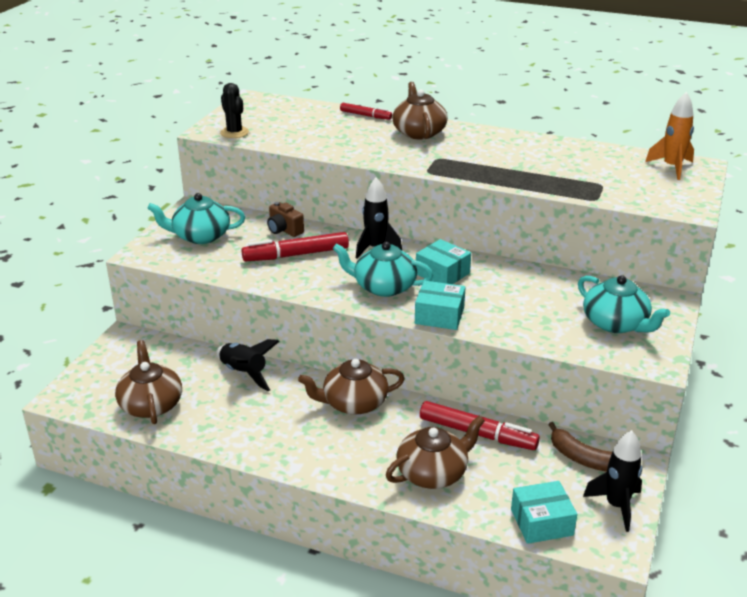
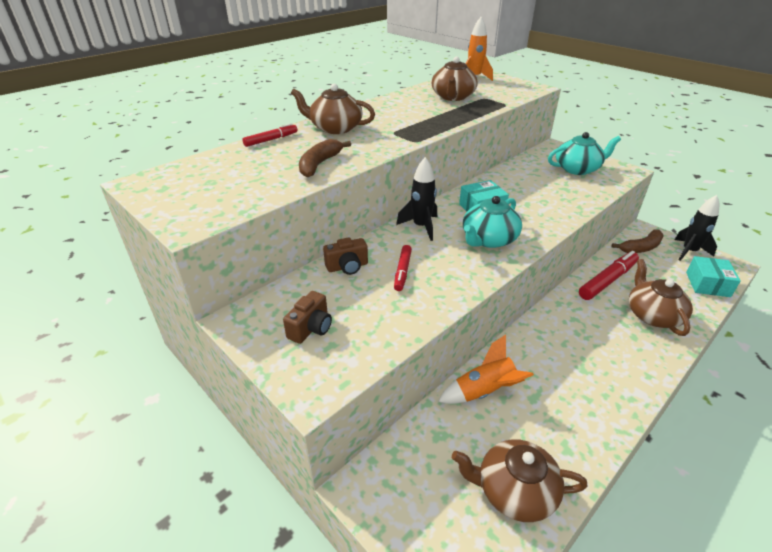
camera: 65 degrees left, 5 degrees up
turquoise teapot [147,193,245,244] -> brown camera [283,291,332,344]
black rocket [216,339,280,391] -> orange rocket [438,334,534,404]
black cactus [220,83,249,138] -> none
red marker [242,232,349,262] -> red marker [394,245,412,291], size x0.58
brown teapot [298,359,405,415] -> brown teapot moved to [432,57,478,101]
turquoise box [415,281,466,330] -> none
none -> brown banana [299,139,351,177]

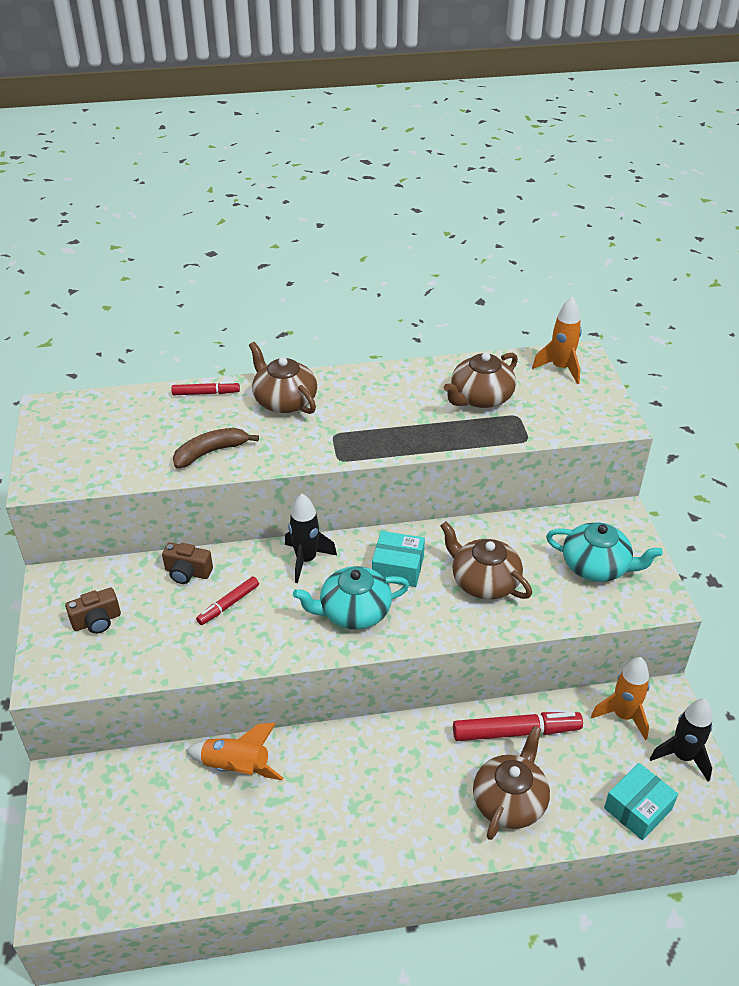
camera: 35 degrees right, 5 degrees up
brown teapot [452,439,587,522] -> brown teapot moved to [440,521,532,600]
brown banana [611,230,664,253] -> orange rocket [591,657,650,740]

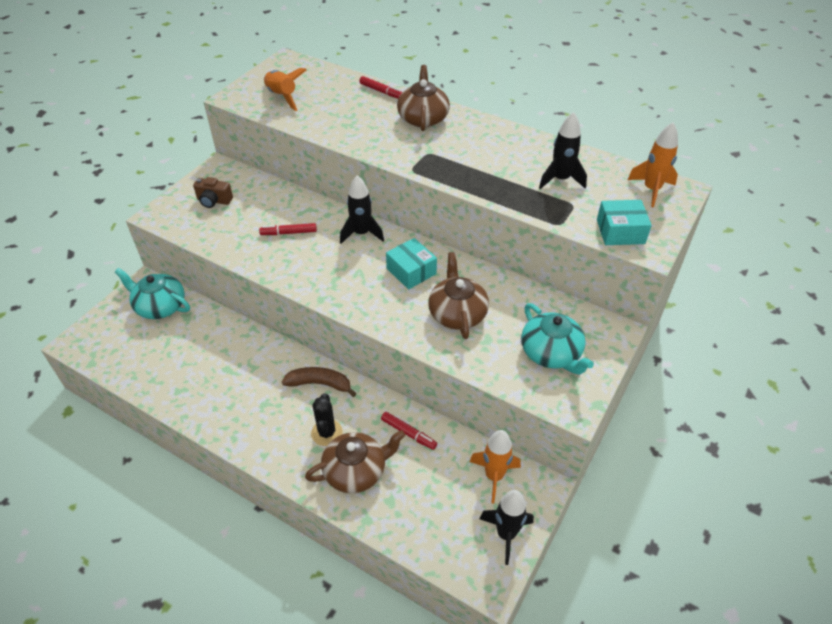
camera: 40 degrees right, 5 degrees up
brown camera [162,542,213,584] -> none
brown banana [173,428,259,468] -> brown banana moved to [282,367,357,397]
orange rocket [185,723,283,780] -> orange rocket moved to [264,68,307,111]
turquoise teapot [293,566,410,630] -> turquoise teapot moved to [115,268,190,319]
brown teapot [444,352,518,408] -> black rocket [539,112,587,189]
red marker [453,712,583,741] -> red marker [381,412,437,450], size x0.58
turquoise box [604,763,678,840] -> turquoise box moved to [597,200,652,245]
none -> black cactus [311,393,343,446]

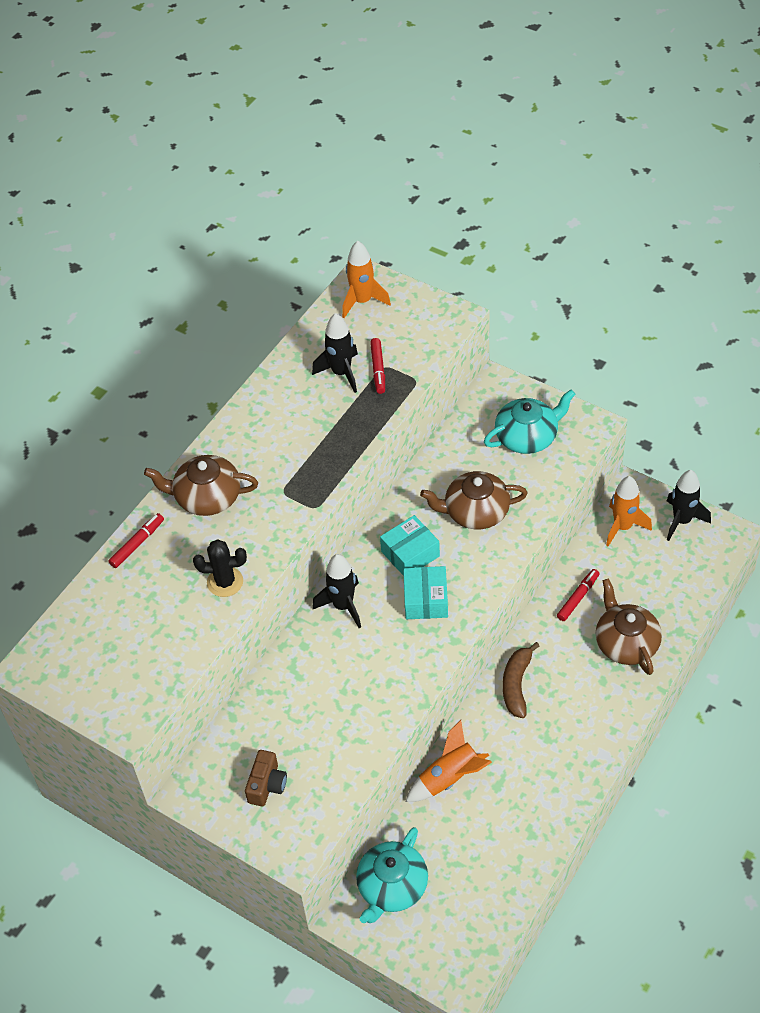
camera: 85 degrees left, 5 degrees up
red marker [259,223,317,235] -> red marker moved to [370,338,385,394]
orange rocket [264,68,307,111] -> orange rocket moved to [406,720,492,802]
black cactus [311,393,343,446] -> black cactus moved to [193,539,247,597]
turquoise box [597,200,652,245] -> turquoise box moved to [403,566,448,619]

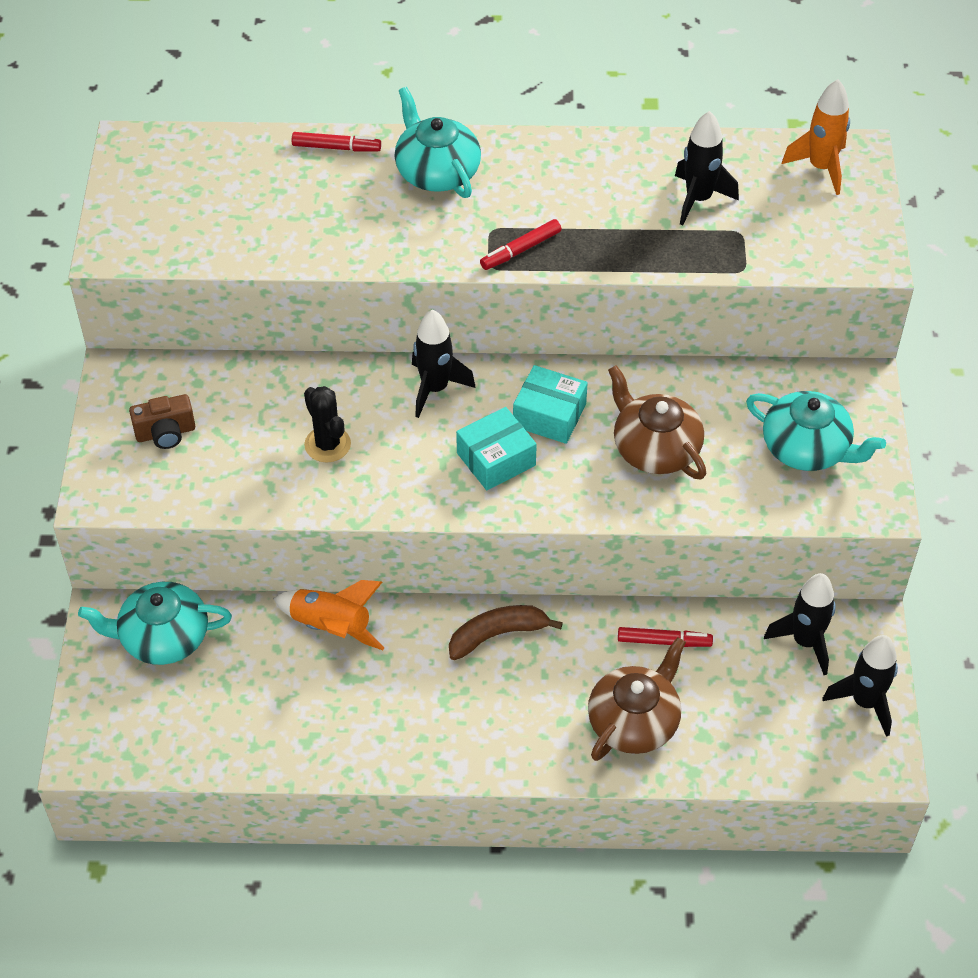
camera: 55 degrees right, 0 degrees up
brown teapot [144,455,258,516] -> turquoise teapot [394,87,481,198]
black cactus [193,539,247,597] -> black cactus moved to [304,386,351,462]
red marker [370,338,385,394] -> red marker moved to [480,219,561,270]
orange rocket [606,476,652,546] -> black rocket [764,573,836,675]

